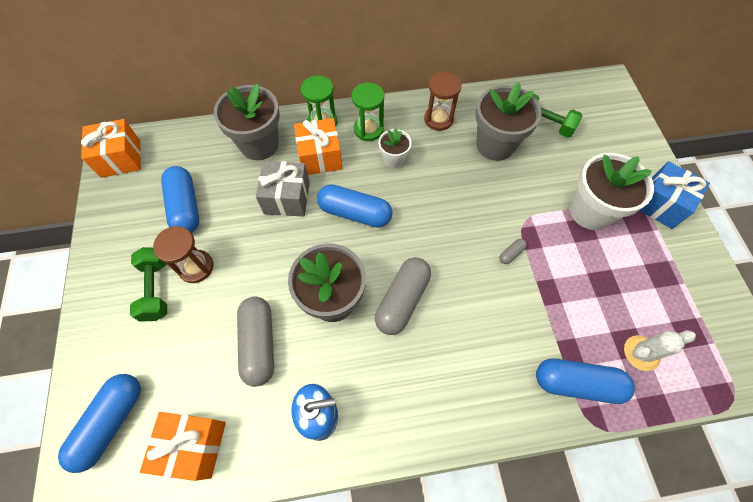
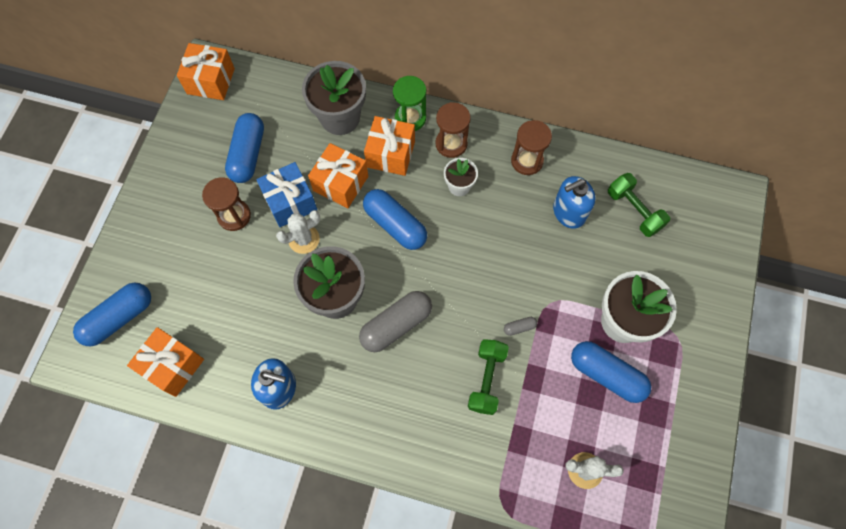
camera: 25 degrees right, 5 degrees up
green dumbbell [130,247,167,322] -> green dumbbell moved to [468,339,509,415]
grey capsule [237,297,274,387] -> none
grey gift [256,161,310,217] -> orange gift [308,143,368,208]
green hourglass [352,83,384,141] -> brown hourglass [436,102,471,158]
grey flower pot [475,82,542,161] -> blue soap dispenser [553,176,595,229]
blue capsule [536,359,635,404] -> blue capsule moved to [571,341,652,403]
blue gift [639,161,710,229] -> blue gift moved to [256,162,317,227]
none -> white cactus [276,210,320,254]

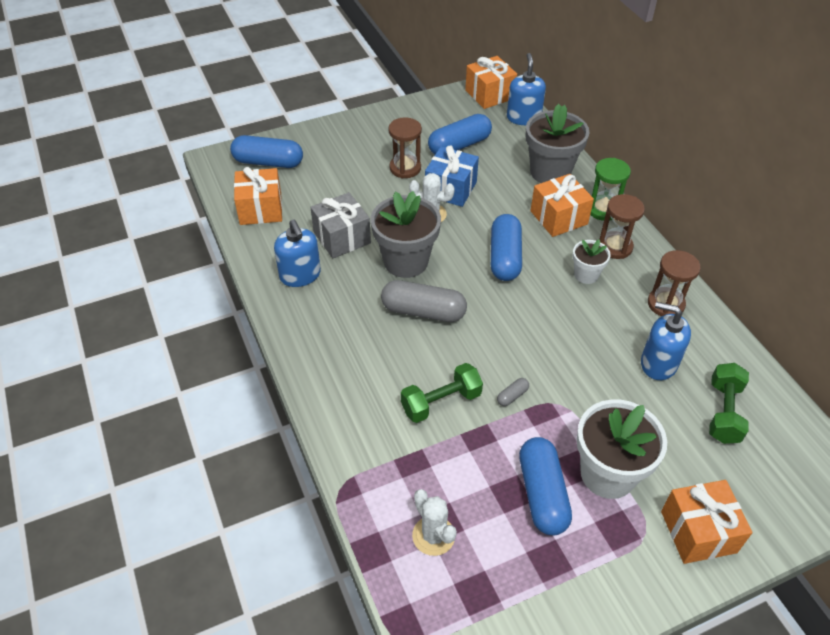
camera: 50 degrees right, 20 degrees down
orange gift [308,143,368,208] -> orange gift moved to [661,480,753,564]
grey capsule [504,317,537,336] -> grey capsule turned 75 degrees counterclockwise [497,378,529,406]
none -> grey gift [310,192,371,258]
none -> blue soap dispenser [507,53,546,125]

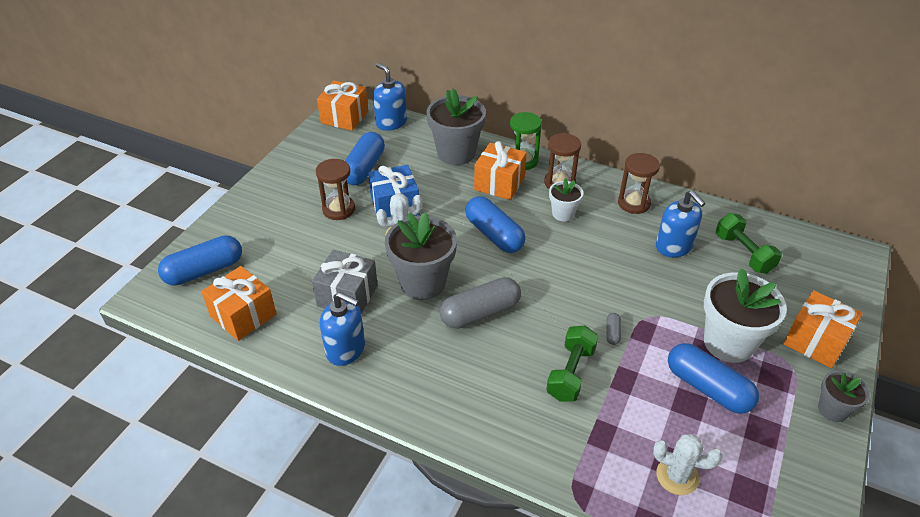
camera: 40 degrees left, 5 degrees down
blue soap dispenser [641,302,691,380] -> blue soap dispenser turned 105 degrees counterclockwise [656,190,706,257]
none -> grey flower pot [818,371,870,422]

